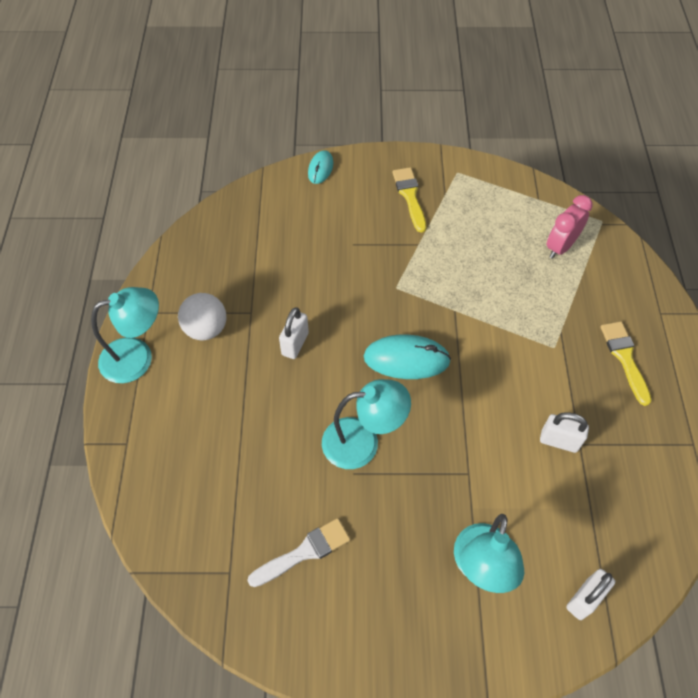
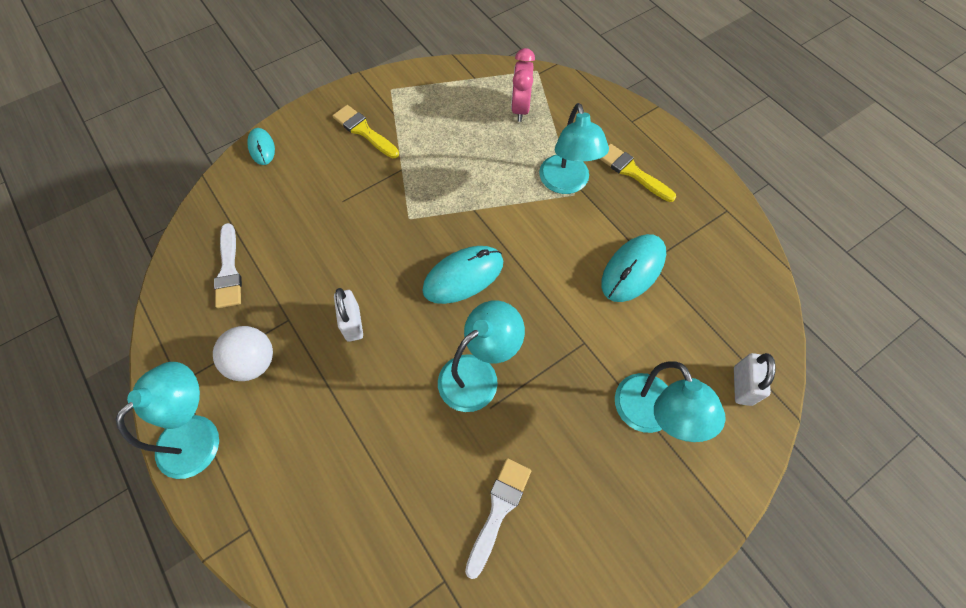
camera: 35 degrees left, 5 degrees up
white padlock [540,412,589,453] -> turquoise mouse [601,234,666,302]
none -> white brush [214,223,242,308]
none -> turquoise lamp [539,103,609,194]

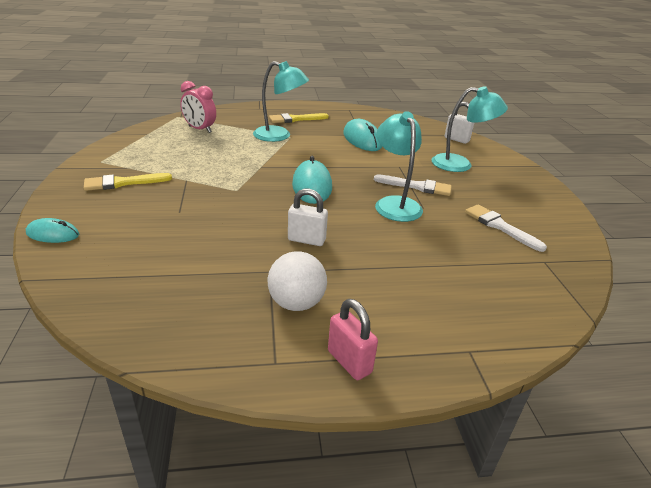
camera: 65 degrees left, 30 degrees down
turquoise lamp [116,362,219,479] -> pink padlock [328,299,378,380]
white brush [214,223,242,308] -> white brush moved to [374,174,452,196]

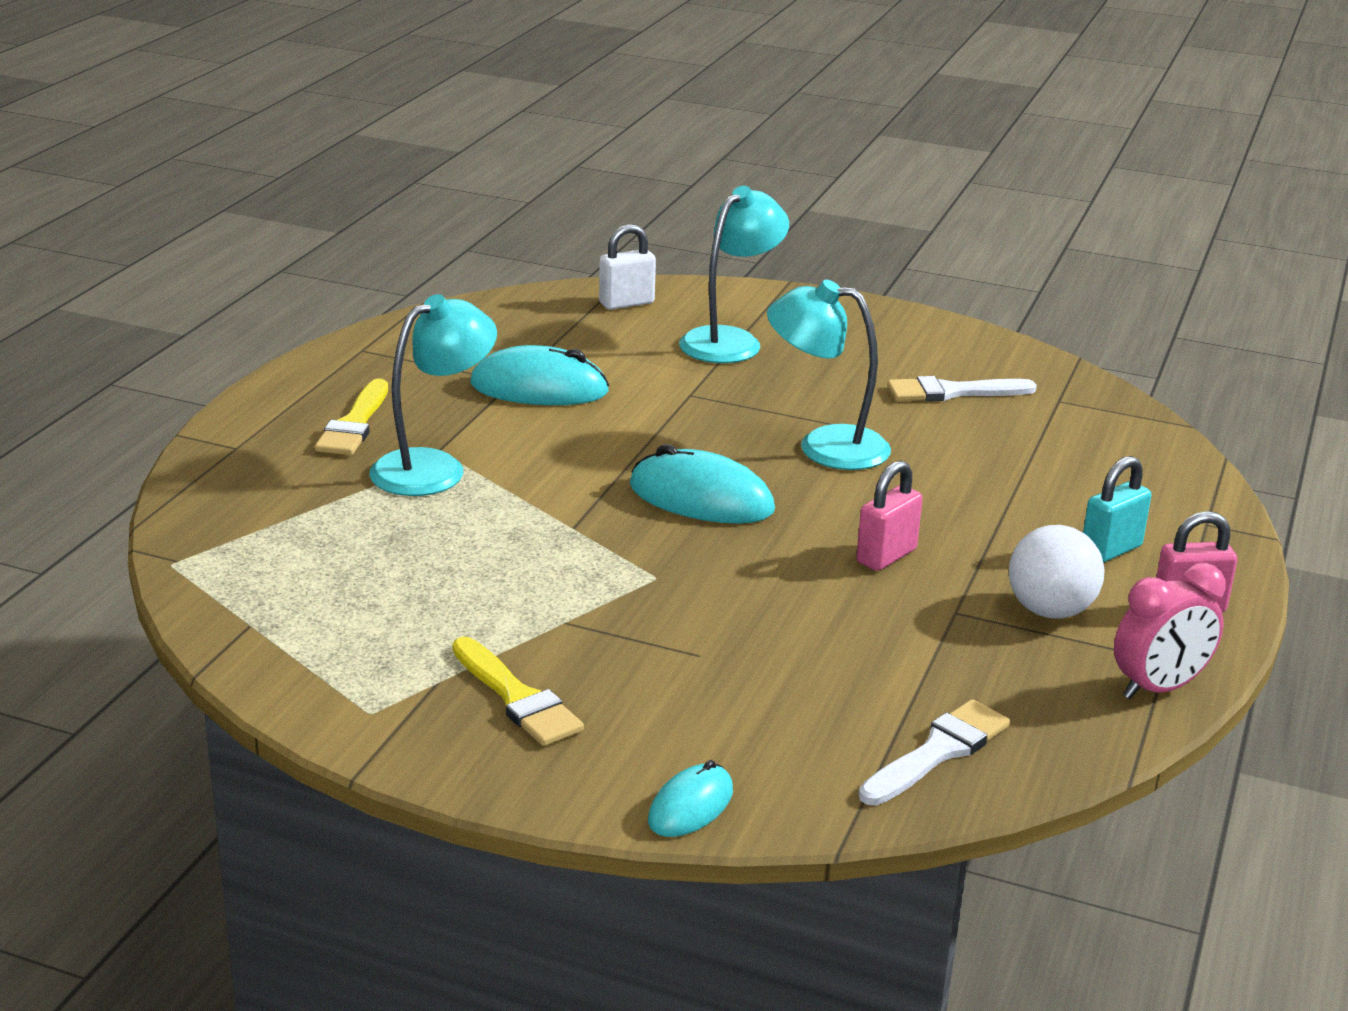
camera: 60 degrees left, 5 degrees down
yellow brush [84,173,172,191] -> yellow brush turned 45 degrees counterclockwise [452,637,584,746]
pink clock [180,81,216,133] -> pink clock moved to [1114,563,1226,699]
white padlock [288,189,328,246] -> pink padlock [856,460,923,571]
white brush [374,174,452,196] -> white brush moved to [859,699,1010,806]
none -> turquoise padlock [1083,456,1151,563]

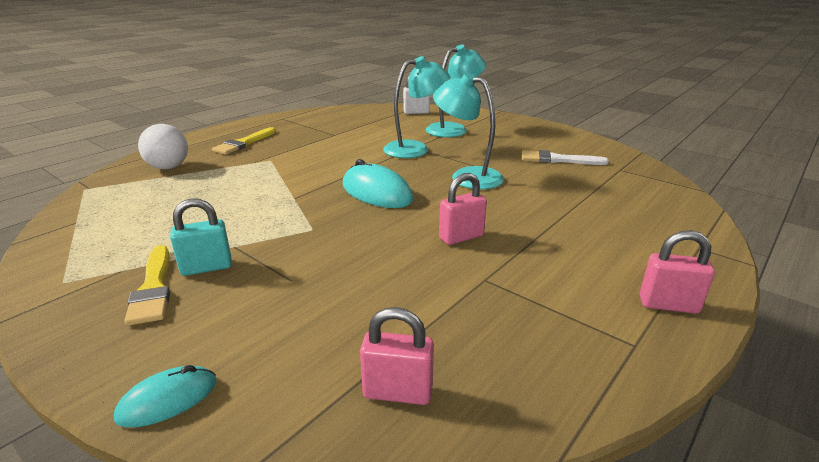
camera: 20 degrees right, 0 degrees up
turquoise lamp [369,294,497,496] -> turquoise lamp moved to [383,56,450,158]
turquoise mouse [470,345,609,405] -> none
white brush [859,699,1010,806] -> pink padlock [360,307,434,405]
white ball [1009,525,1104,619] -> white ball moved to [138,124,188,169]
turquoise padlock [1083,456,1151,563] -> turquoise padlock moved to [170,198,232,276]
pink clock [1114,563,1226,699] -> none

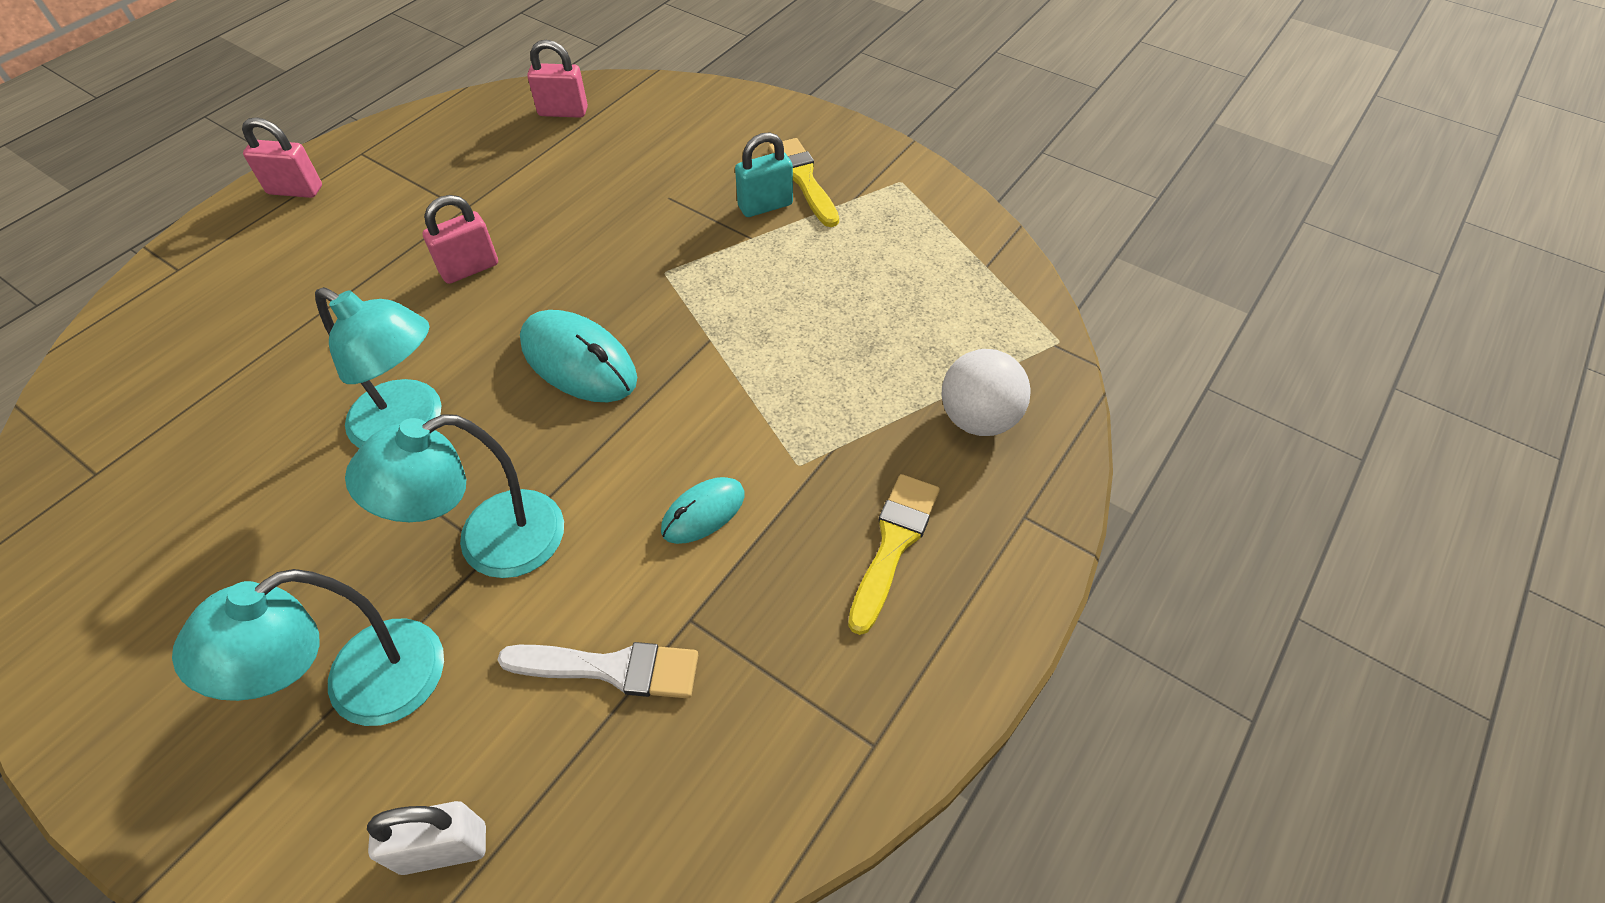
camera: 175 degrees right, 25 degrees up
turquoise mouse [114,365,216,427] -> turquoise mouse moved to [661,477,745,544]
white brush [522,150,609,165] -> white brush moved to [497,642,698,699]

